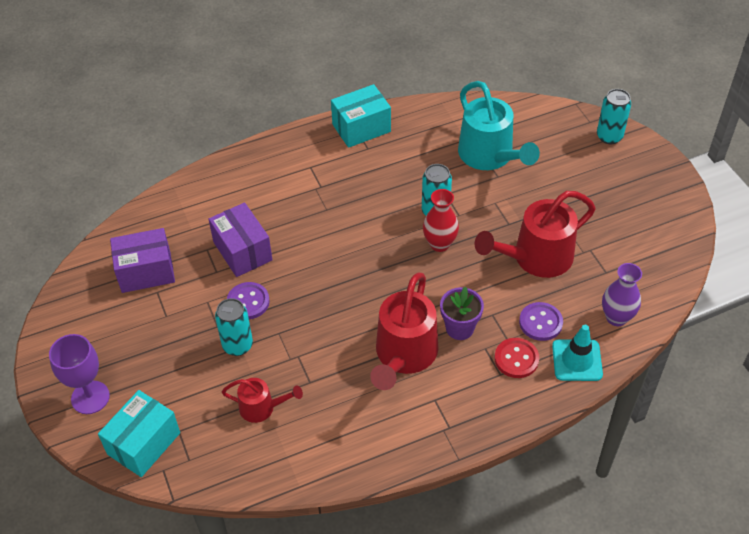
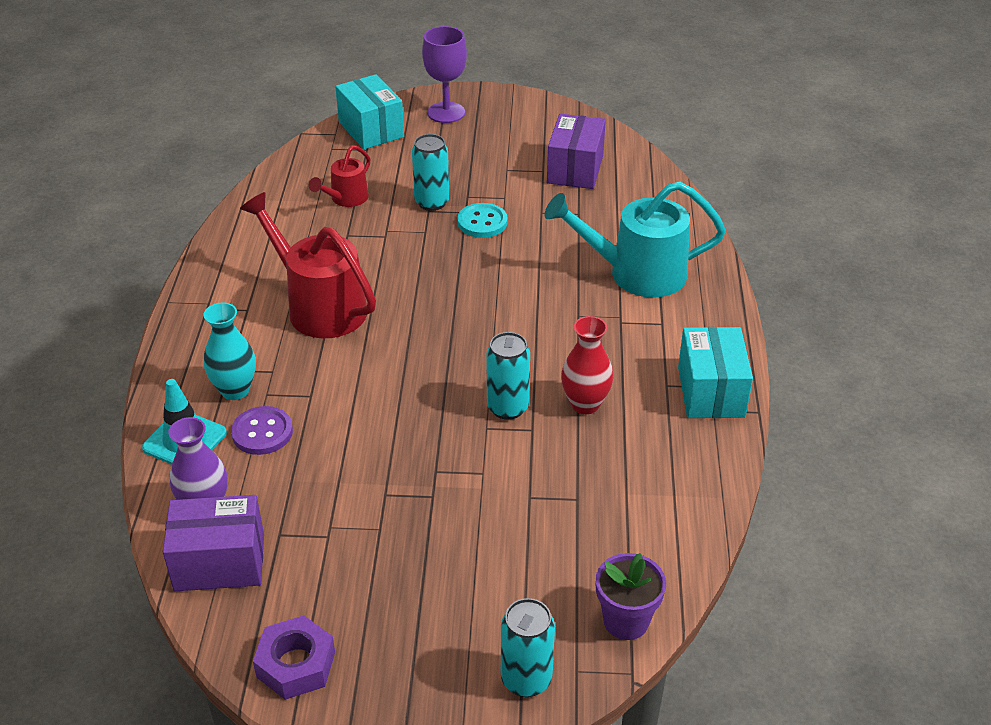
camera: 115 degrees right, 10 degrees down
purple box [209,202,272,277] -> purple box moved to [163,495,264,591]
purple button [227,282,270,319] -> turquoise button [457,203,508,238]
red vase [423,189,459,252] -> red vase moved to [561,316,613,414]
purple flower pot [440,287,484,340] -> purple flower pot moved to [595,553,666,640]
turquoise watering can [458,81,540,170] -> turquoise watering can moved to [545,181,726,298]
red watering can [474,191,596,278] -> none
red button [495,338,539,378] -> turquoise vase [204,303,256,400]
none -> purple nut [253,615,335,700]

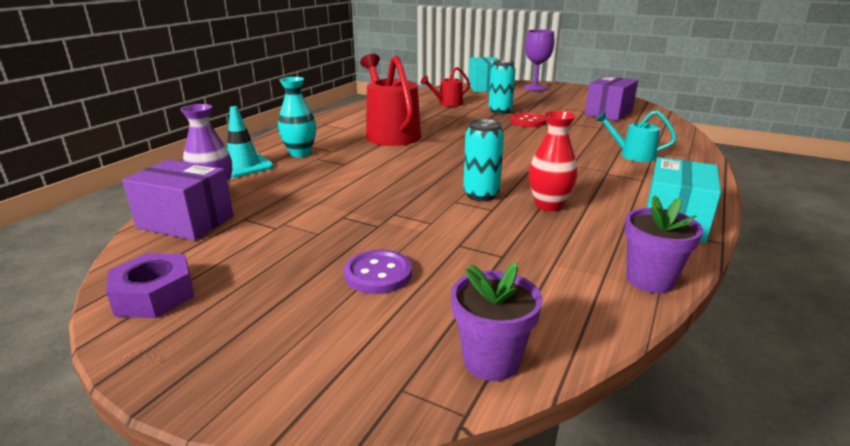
camera: 25 degrees right, 15 degrees down
purple button [231,406,293,455] -> purple button moved to [344,250,412,294]
turquoise button [457,203,508,238] -> red button [510,112,546,127]
turquoise can [501,598,555,697] -> none
turquoise watering can [545,181,726,298] -> turquoise watering can [596,110,677,162], size x0.53
none -> purple flower pot [625,195,703,293]

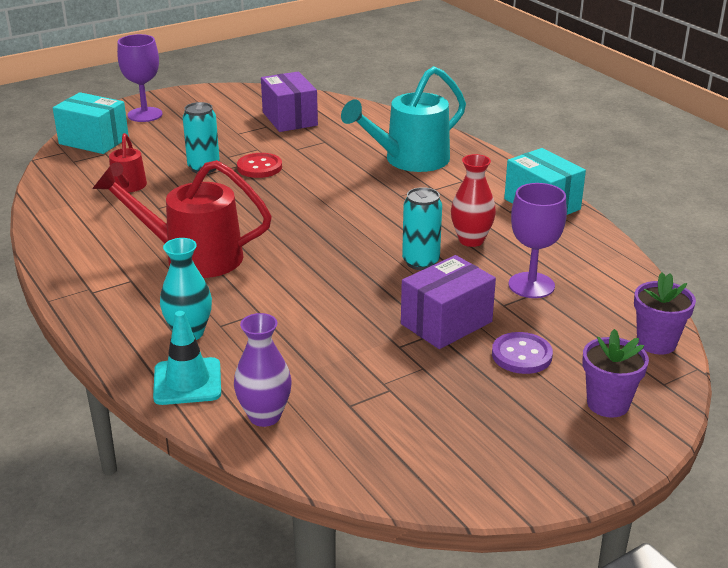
camera: 60 degrees left, 5 degrees up
purple nut [106,253,194,318] -> none
purple box [122,160,233,241] -> purple box moved to [401,255,496,349]
turquoise watering can [596,110,677,162] -> turquoise watering can [341,66,466,172], size x1.88
purple flower pot [625,195,703,293] -> purple flower pot moved to [582,329,649,418]
none -> purple goblet [509,183,567,298]

